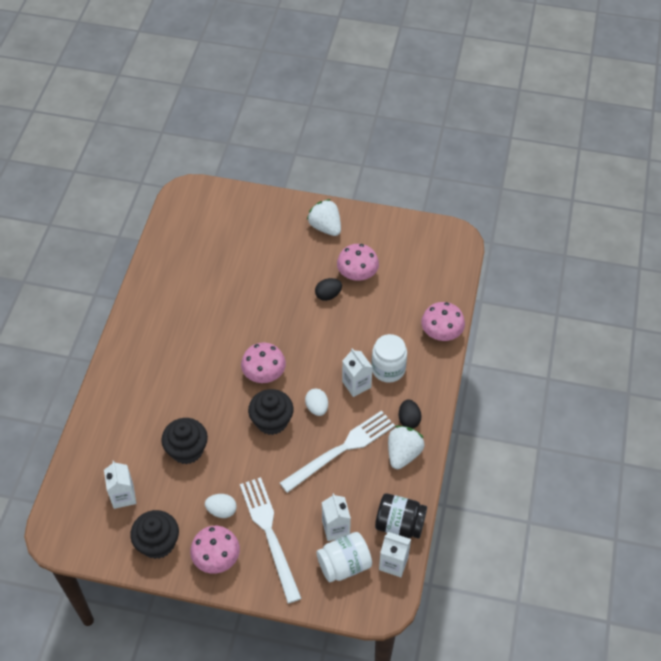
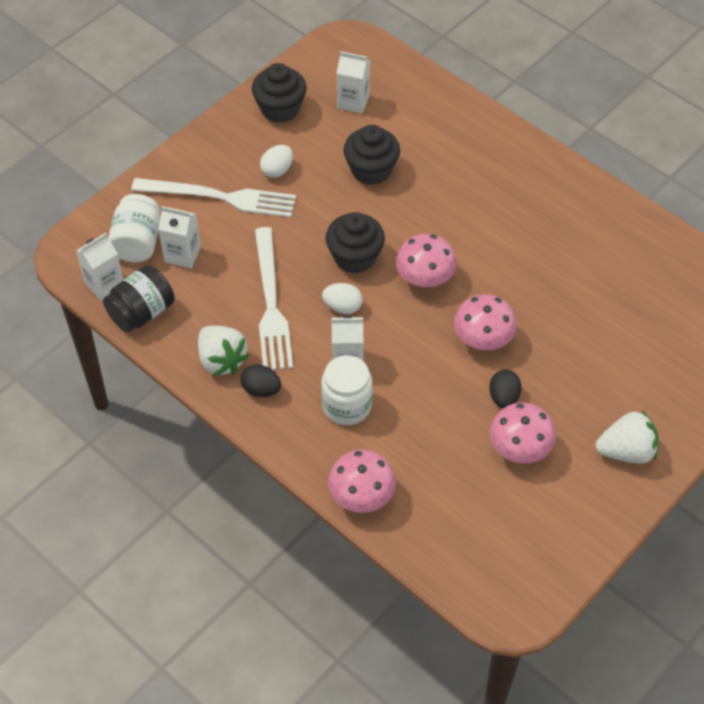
camera: 120 degrees right, 0 degrees up
pink mushroom [190,526,240,574] -> pink mushroom moved to [454,294,517,350]

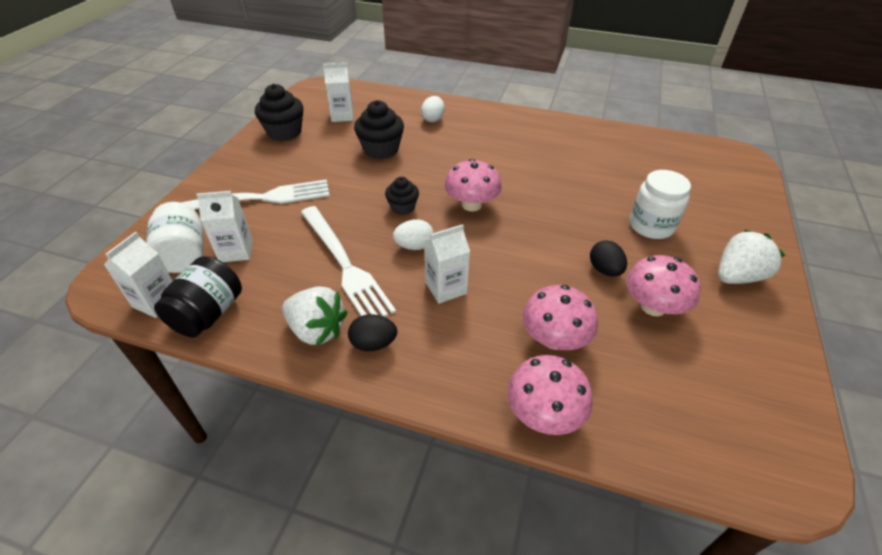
camera: 25 degrees left, 10 degrees down
white egg [260,145,293,178] -> white egg moved to [421,96,444,122]
white jar [321,355,372,425] -> white jar moved to [630,170,691,239]
black cupcake [326,212,385,274] -> black cupcake [385,177,419,215], size x0.61
pink mushroom [454,294,517,350] -> pink mushroom moved to [522,285,598,350]

